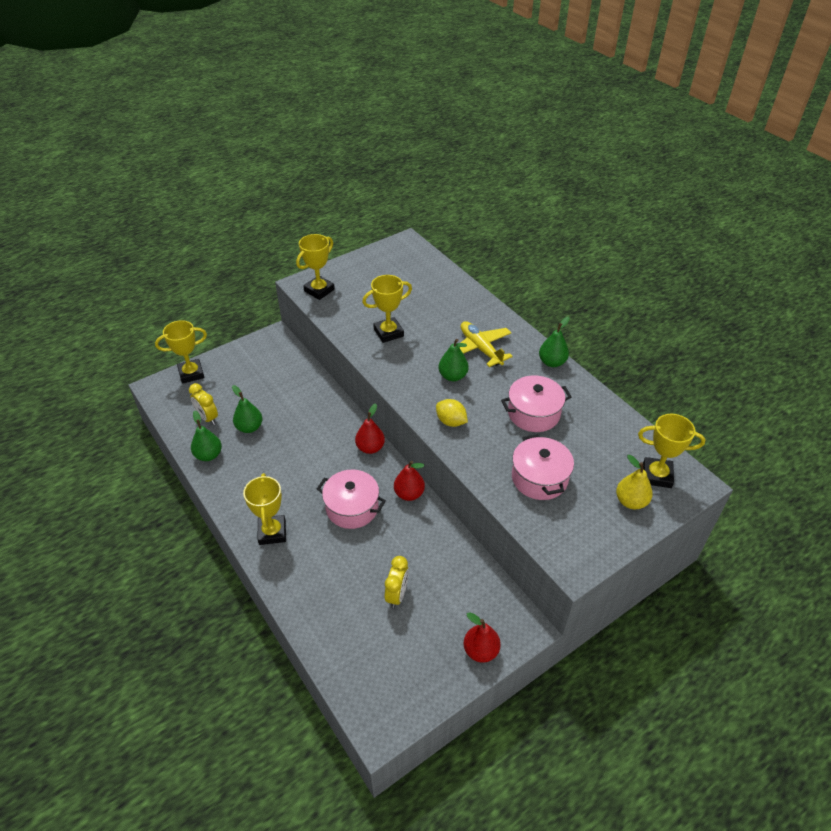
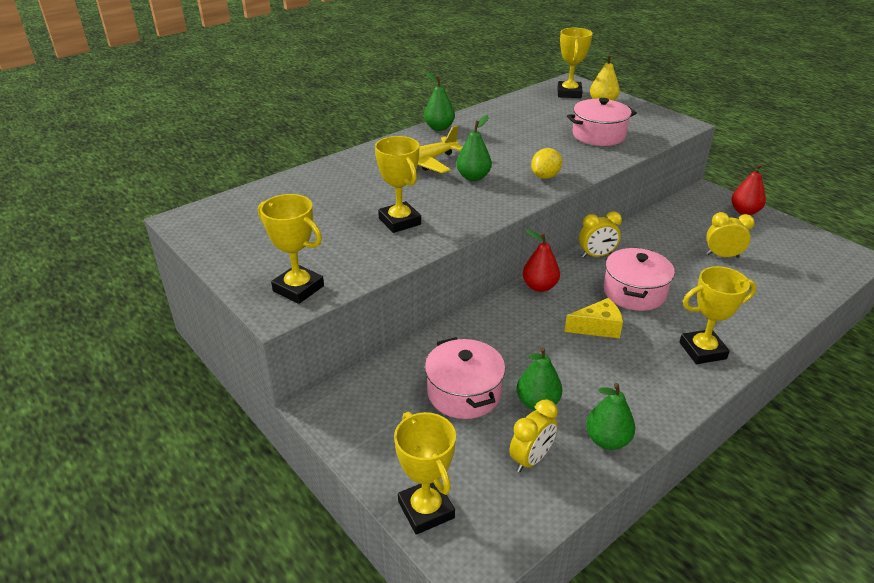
camera: 95 degrees left, 10 degrees down
red pear [394,461,425,501] -> yellow clock [579,211,622,258]
pink pot [501,375,572,432] -> pink pot moved to [425,337,505,419]
none -> yellow cheese [564,298,623,338]

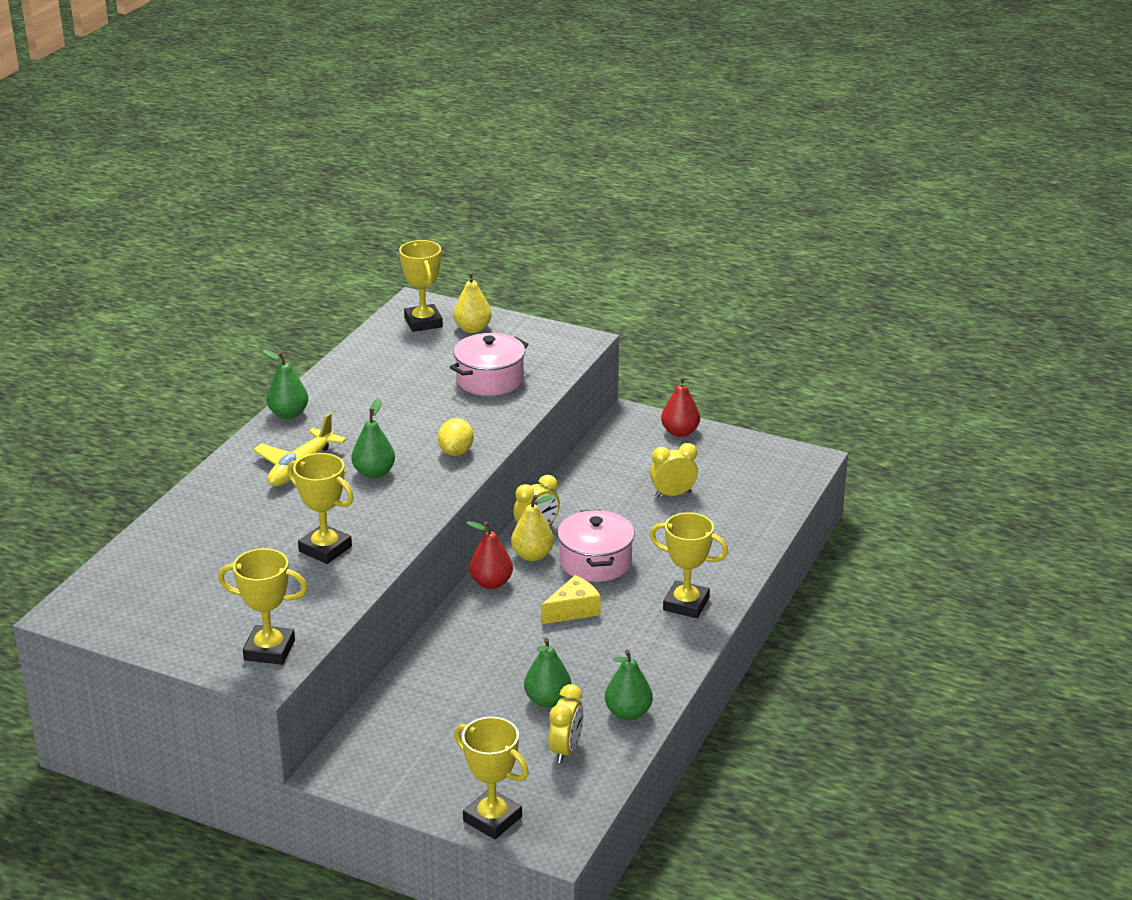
camera: 25 degrees left, 5 degrees down
pink pot [425,337,505,419] -> none
yellow trophy [680,266,757,364] -> yellow trophy turned 60 degrees clockwise [650,512,728,618]
none -> yellow pear [511,495,554,561]

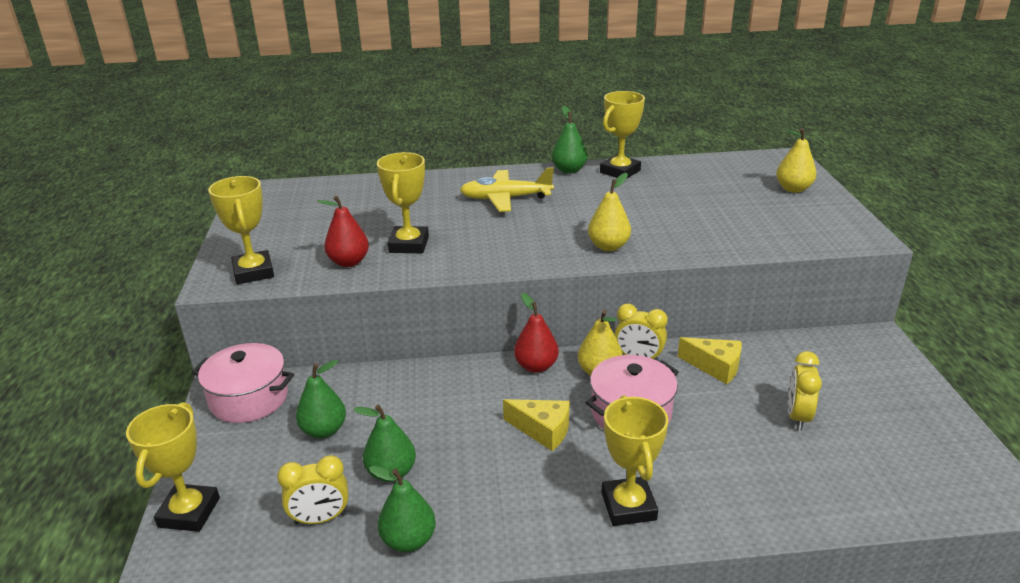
camera: 60 degrees right, 0 degrees up
green pear [352,398,395,479] -> green pear moved to [296,359,346,438]
yellow trophy [399,240,443,332] -> yellow trophy moved to [600,91,645,178]
yellow lemon [438,418,474,456] -> yellow pear [588,173,631,251]
pink pot [450,333,529,396] -> pink pot moved to [192,343,294,423]
yellow clock [650,443,698,498] -> yellow clock turned 120 degrees counterclockwise [788,351,822,430]
red pear [661,376,700,437] -> red pear moved to [317,196,369,267]
none -> yellow cheese [677,337,742,384]

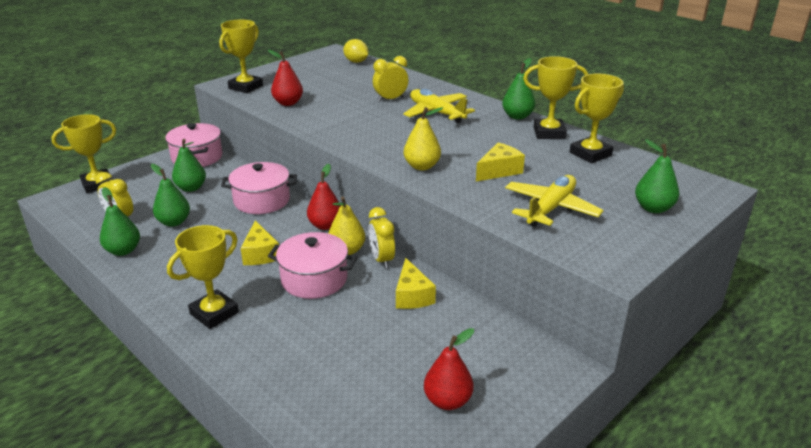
camera: 50 degrees right, 0 degrees up
yellow trophy [377,152,429,253] -> yellow trophy moved to [570,74,624,164]
yellow pear [776,128,817,193] -> green pear [635,139,679,213]
yellow clock [788,351,822,430] -> yellow clock moved to [373,56,408,102]
none -> pink pot [221,162,297,214]
none -> yellow lemon [343,39,368,63]
none -> red pear [424,328,474,410]
none -> yellow cheese [476,143,525,182]
none -> yellow plane [505,175,604,227]

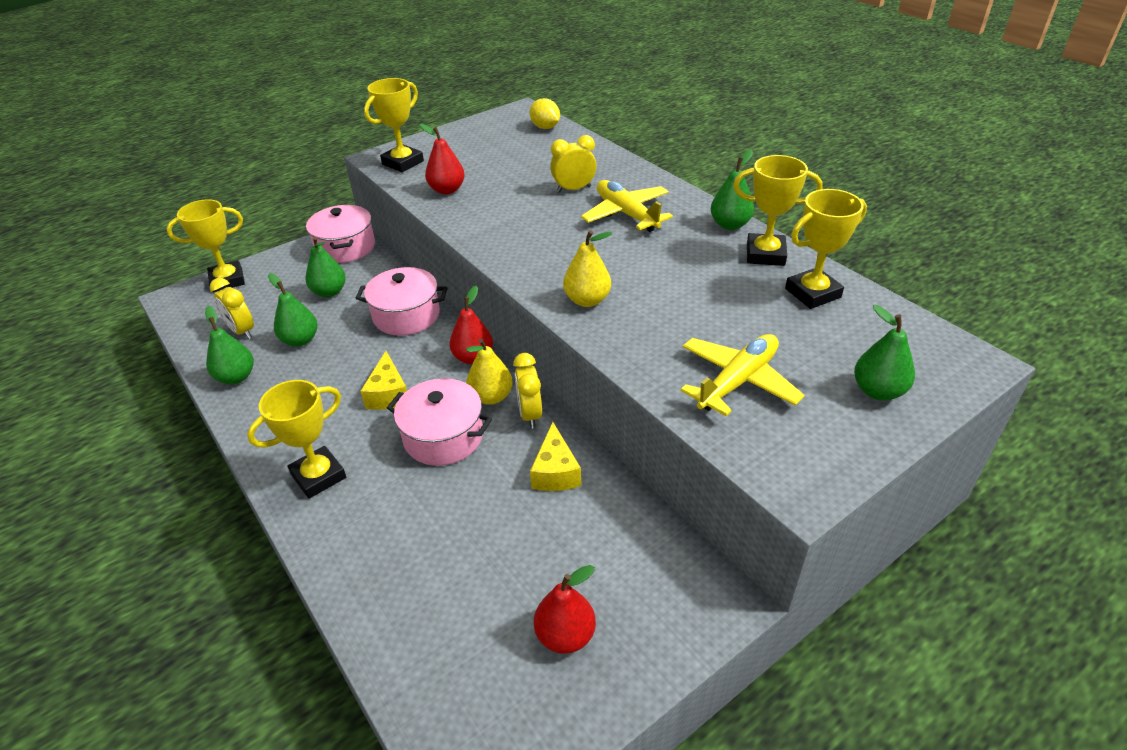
camera: 10 degrees right, 10 degrees up
yellow cheese [476,143,525,182] -> none

